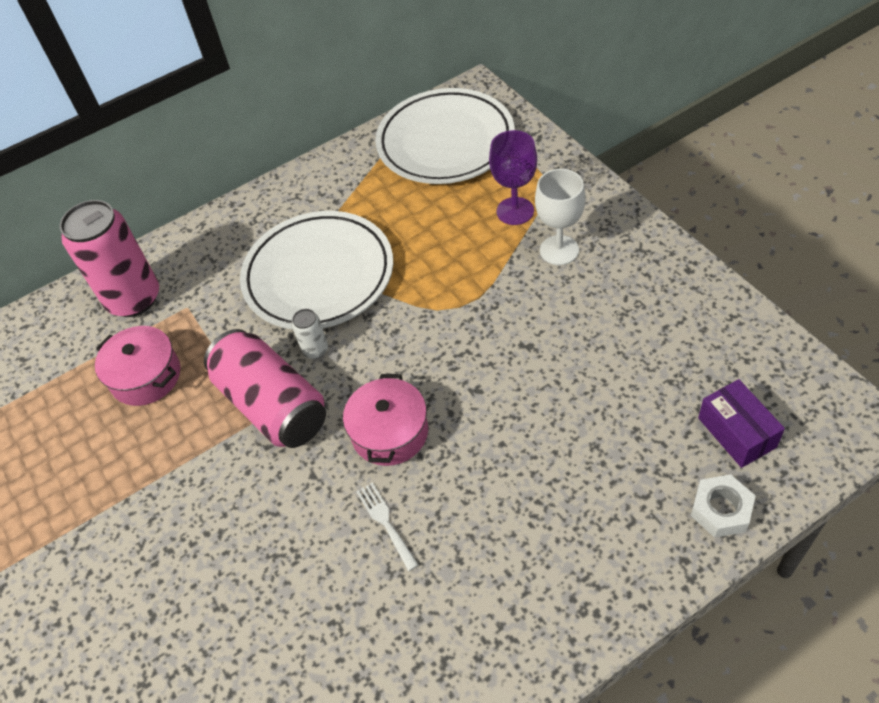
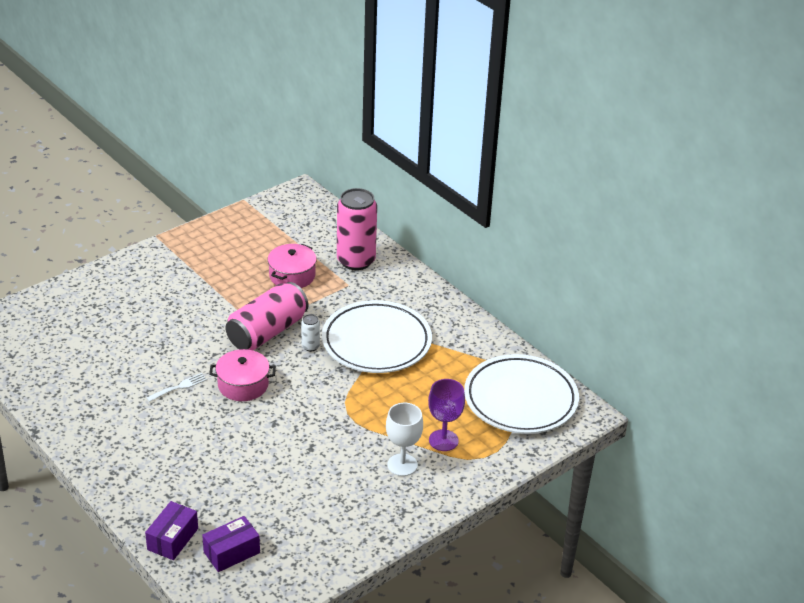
camera: 75 degrees right, 15 degrees down
white nut [691,474,755,538] -> purple box [145,501,198,560]

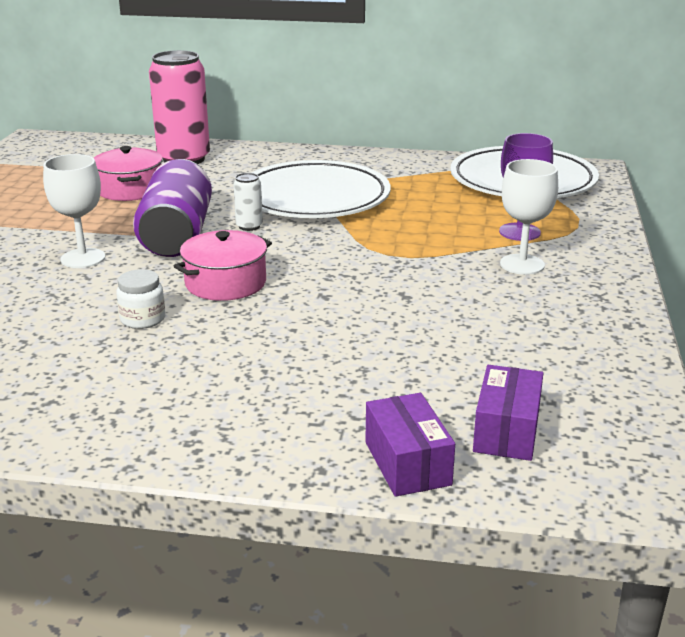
camera: 40 degrees left, 10 degrees down
white fork [147,373,207,402] -> white jar [116,269,165,329]
pink can [225,282,308,351] -> purple can [133,159,212,257]
none -> white goblet [43,154,105,268]

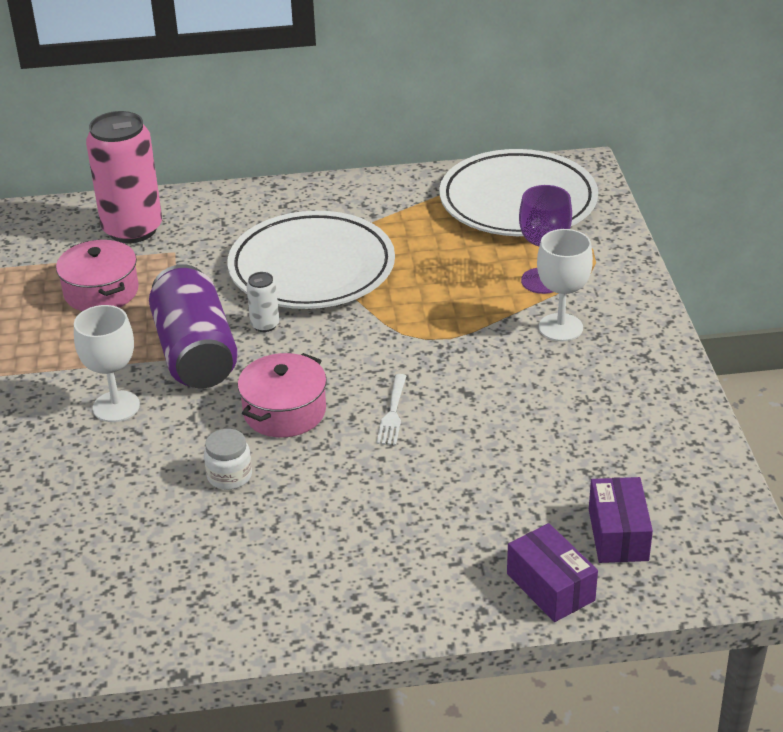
camera: 15 degrees left, 10 degrees up
none -> white fork [377,374,406,445]

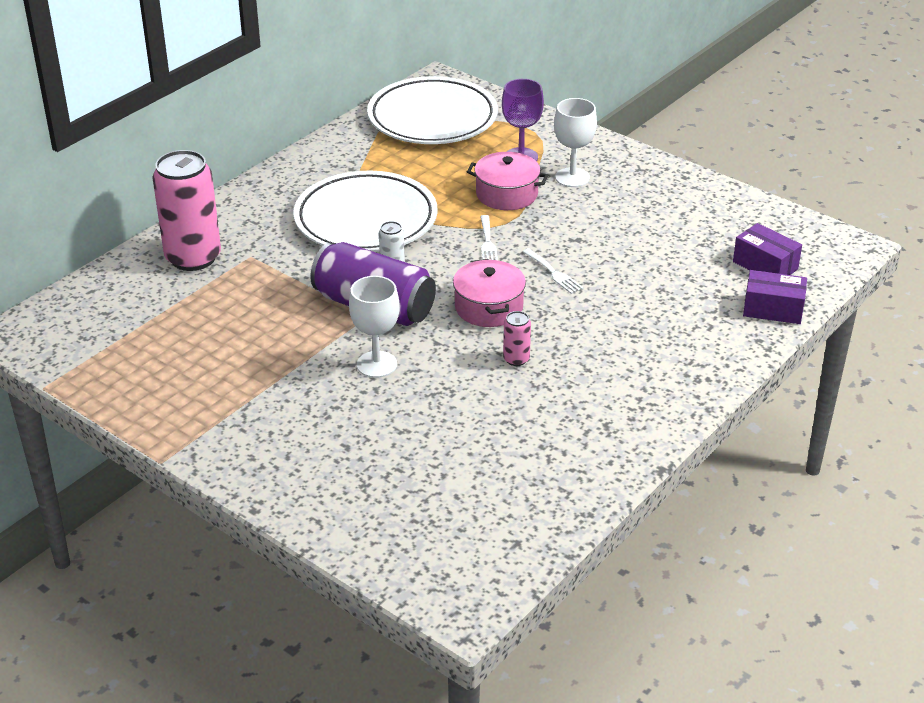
camera: 45 degrees left, 0 degrees up
pink pot [56,240,139,311] -> pink pot moved to [467,152,548,210]
white jar [204,429,252,490] -> pink can [503,311,531,366]
none -> white fork [480,215,498,260]

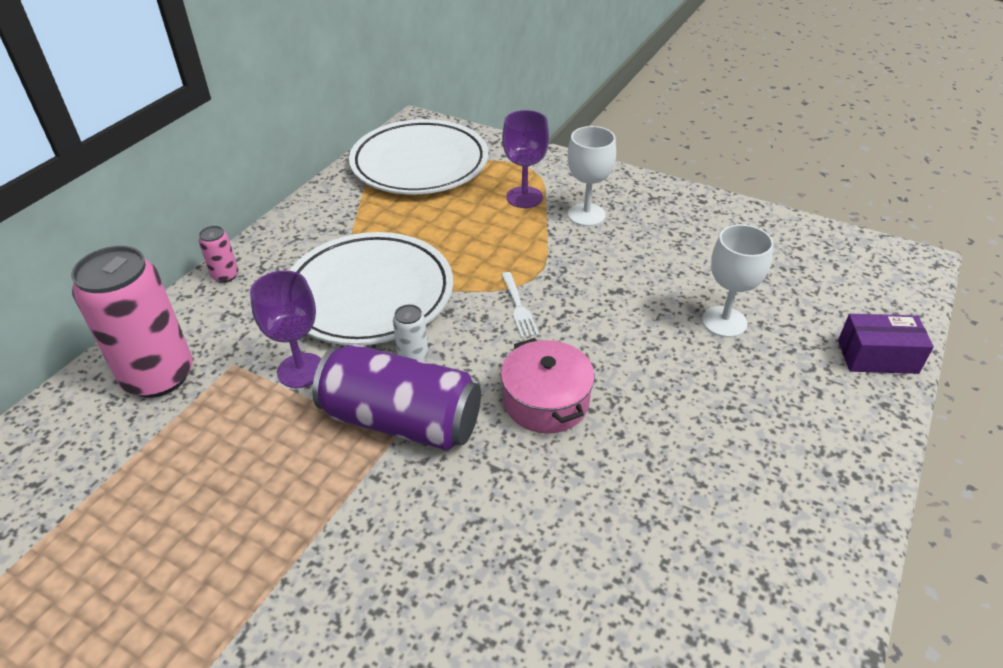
camera: 10 degrees left, 5 degrees up
white goblet [349,276,400,378] -> white goblet moved to [702,224,774,337]
pink pot [467,152,548,210] -> none
pink can [503,311,531,366] -> pink can moved to [198,226,238,283]
white fork [522,248,583,294] -> none
purple box [733,223,802,275] -> none
none -> purple goblet [250,270,321,388]

